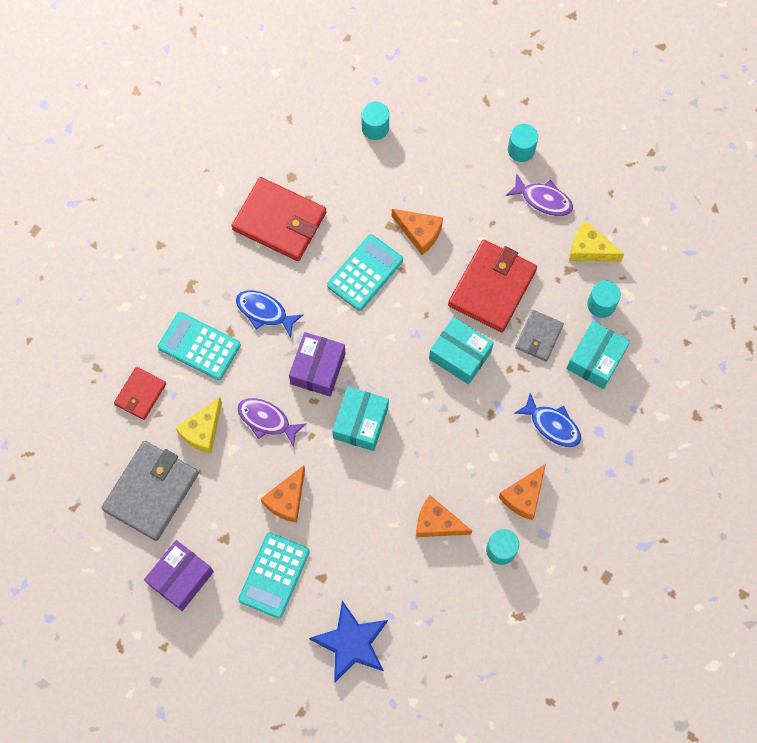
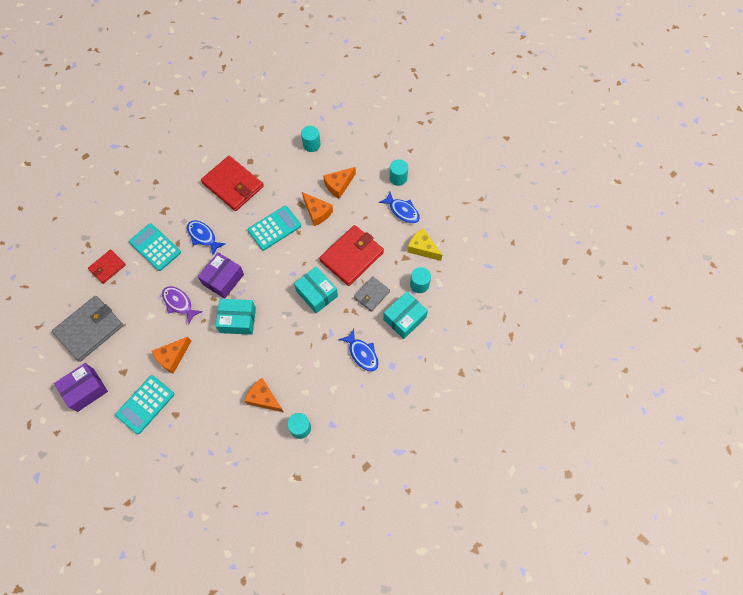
camera: 15 degrees right, 5 degrees down
yellow cheese [175,397,222,453] -> none
blue star [309,601,388,682] -> none
turquoise box [332,386,389,451] -> turquoise box turned 60 degrees clockwise [216,299,256,335]
orange cheese [499,464,546,520] -> orange cheese moved to [323,167,356,199]
purple fish [506,173,573,216] -> blue fish [379,192,420,223]

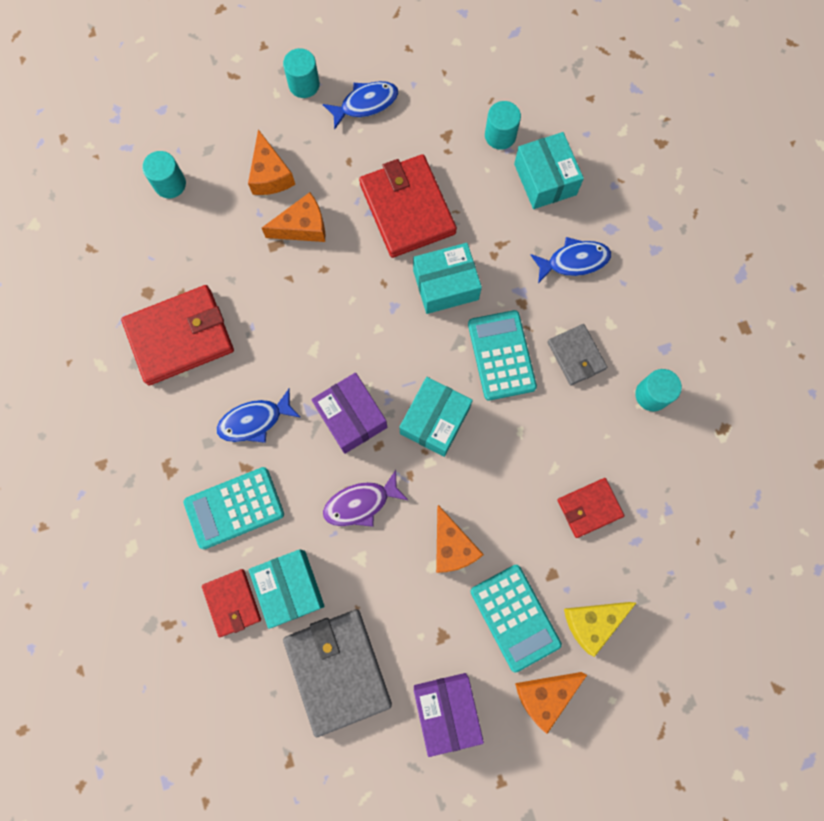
camera: 65 degrees left, 10 degrees up
orange cheese [245,378,284,412] -> orange cheese moved to [515,672,587,734]
turquoise calculator [248,206,301,250] -> turquoise calculator moved to [468,310,537,400]
grey wallet [354,276,390,312] -> grey wallet moved to [548,324,607,386]
yellow cheese [407,228,442,261] -> yellow cheese moved to [564,602,636,657]
none -> turquoise box [249,549,325,629]
none -> red wallet [558,478,625,538]

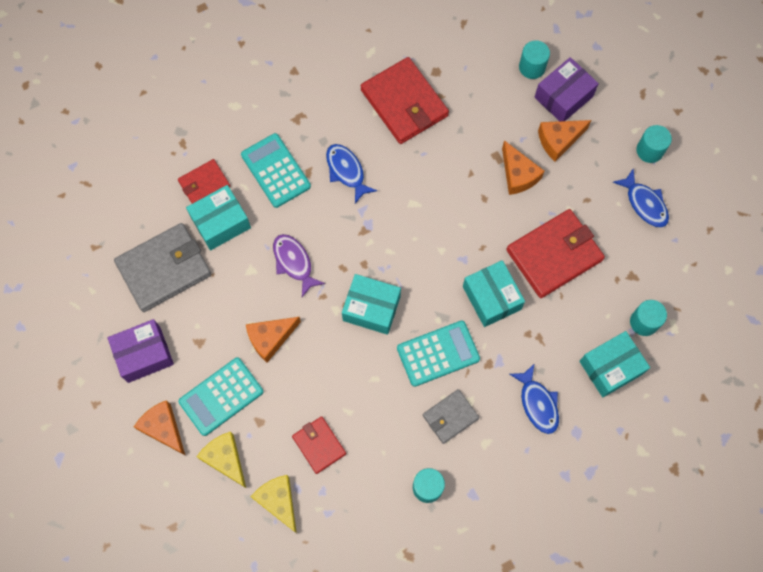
camera: 80 degrees right, 5 degrees down
purple box [311,373,387,454] -> purple box moved to [535,57,599,121]
none -> yellow cheese [251,475,297,533]

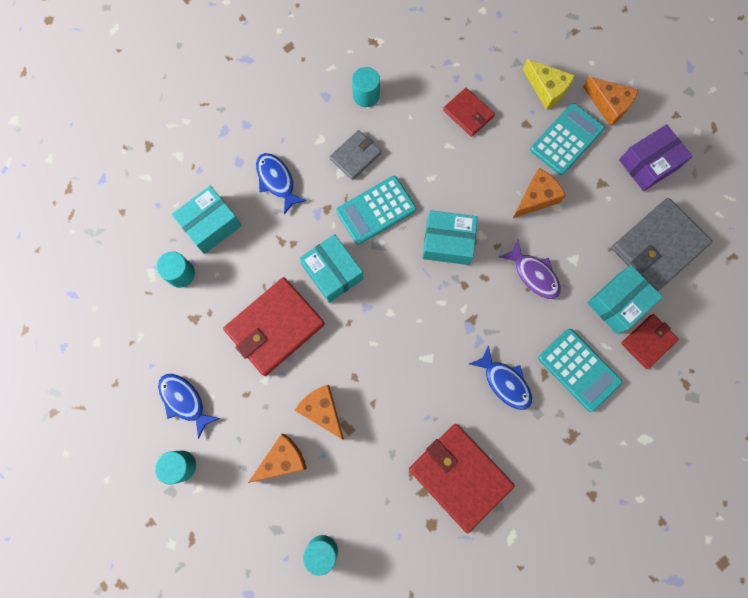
camera: 170 degrees right, 5 degrees up
yellow cheese [251,475,297,533] -> none
purple box [535,57,599,121] -> none

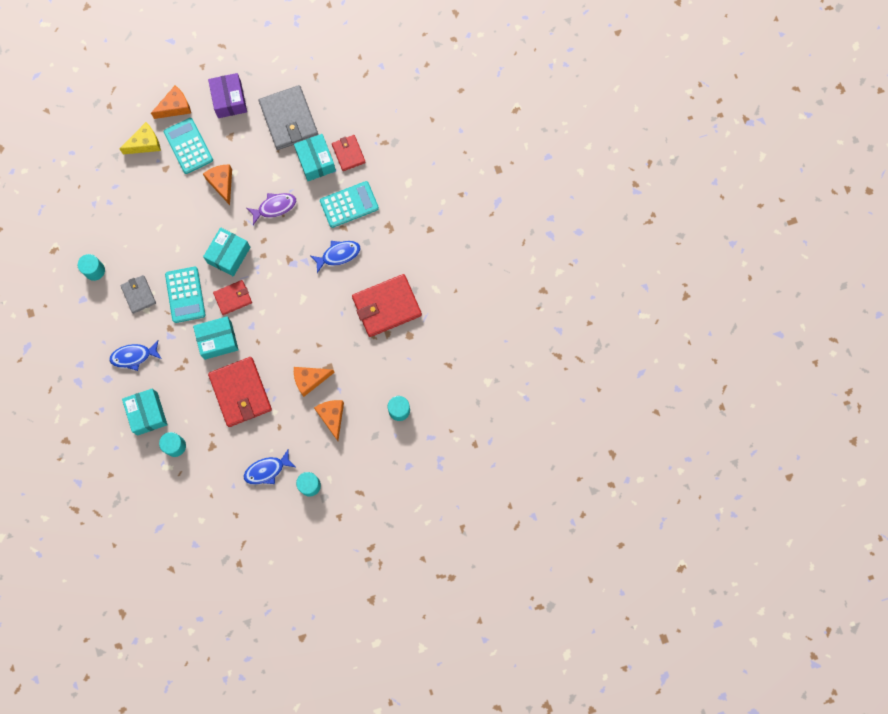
camera: 70 degrees left, 0 degrees up
red wallet [443,88,495,137] -> red wallet moved to [213,280,252,315]

